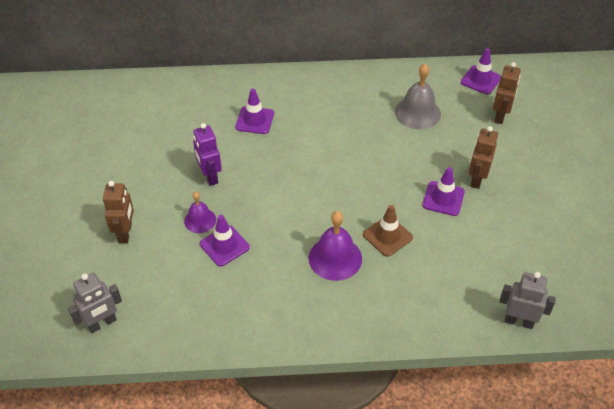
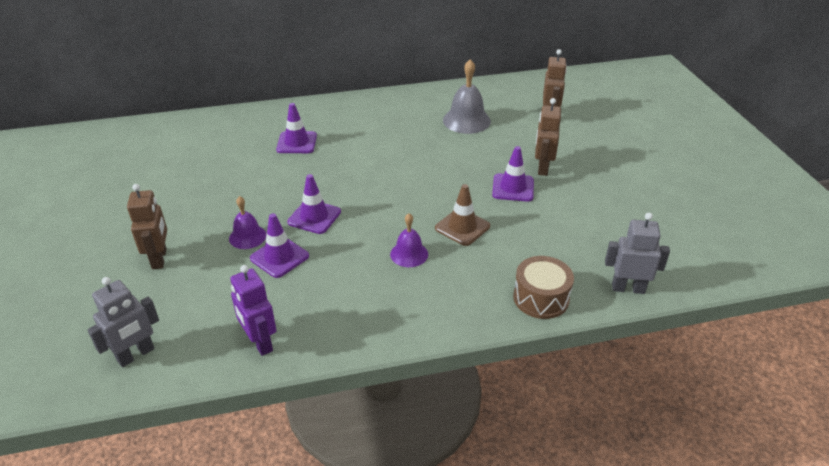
camera: 10 degrees left, 10 degrees down
purple robot [193,123,222,186] -> purple robot moved to [230,265,277,356]
purple bell [308,211,362,281] -> purple bell [390,213,428,267], size x0.62
purple traffic cone [461,48,501,95] -> purple traffic cone moved to [287,174,341,234]
none -> brown drum [513,256,574,319]

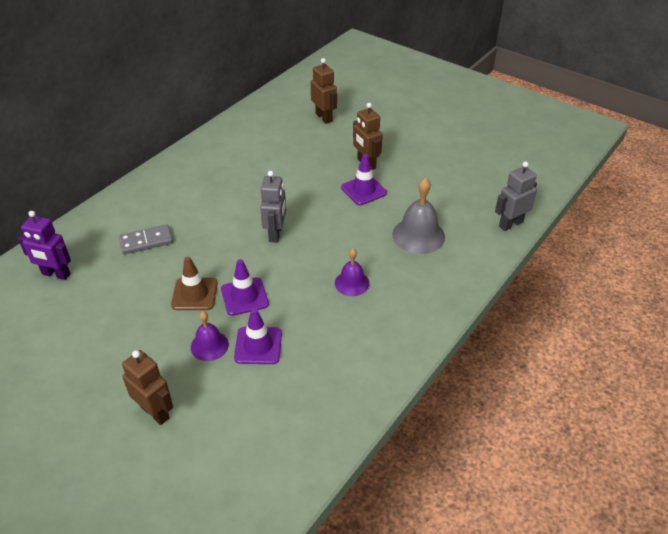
camera: 40 degrees left, 5 degrees up
grey robot [88,277,159,367] -> grey robot moved to [260,171,286,243]
purple robot [230,265,277,356] -> purple robot moved to [18,211,71,280]
purple traffic cone [276,103,317,153] -> grey domino [119,224,173,254]
brown traffic cone [435,184,490,246] -> brown traffic cone moved to [171,257,218,310]
grey bell [443,59,491,134] -> grey bell moved to [392,178,445,254]
brown drum [513,256,574,319] -> none

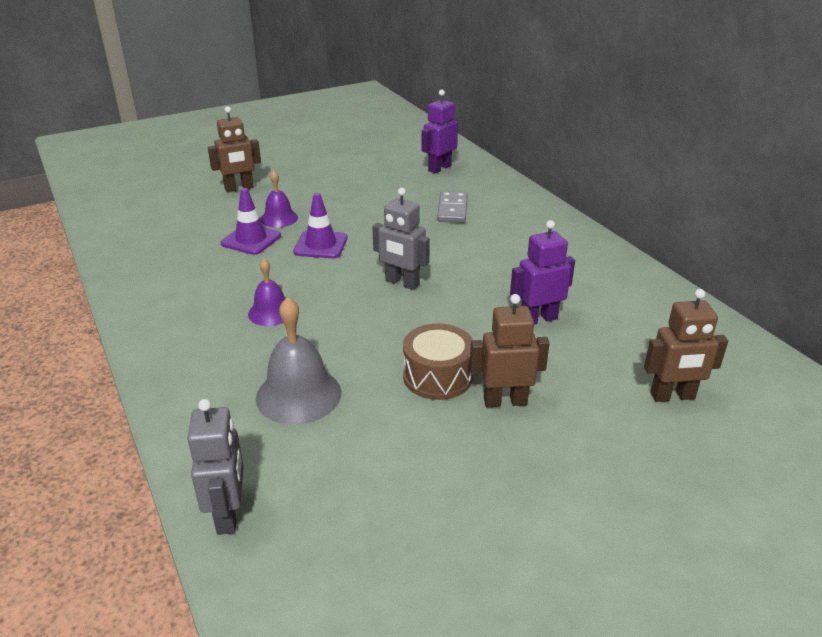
camera: 115 degrees right, 10 degrees down
brown traffic cone [171,257,218,310] -> none
purple traffic cone [341,154,387,205] -> brown drum [403,324,473,400]
none -> purple robot [510,220,575,325]

